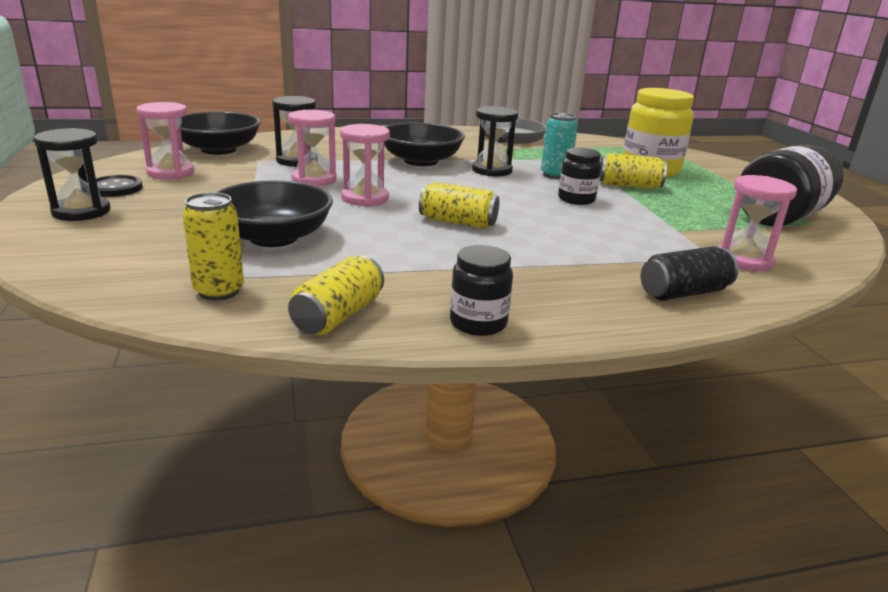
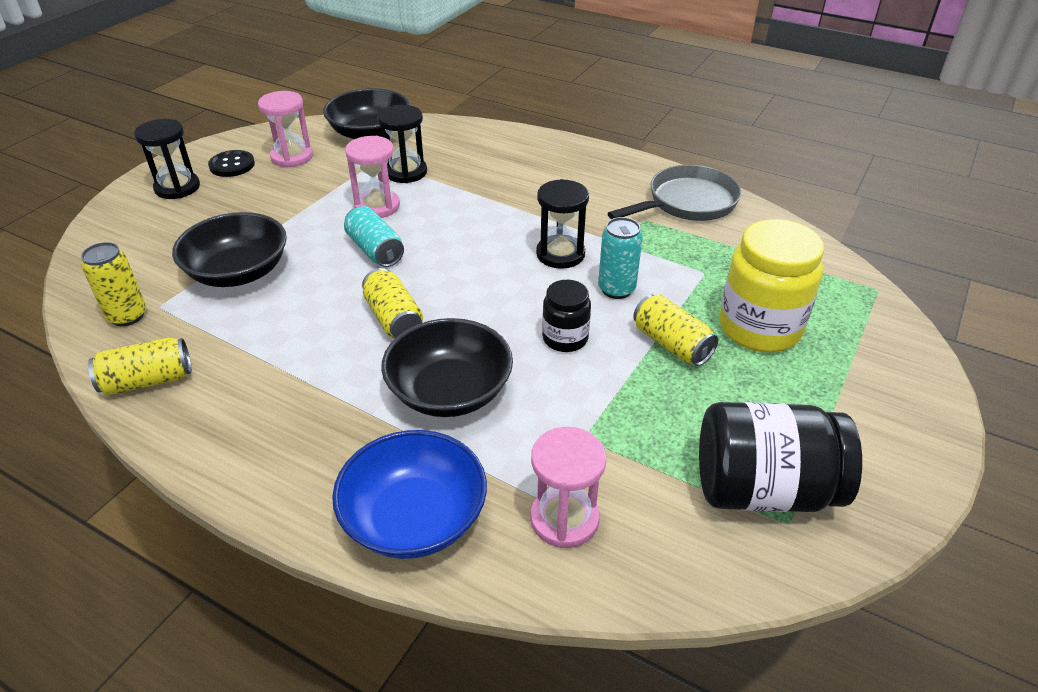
camera: 45 degrees right, 15 degrees up
pink hourglass [340,124,390,206] -> turquoise can [344,206,404,267]
black bowl [384,123,465,166] -> black bowl moved to [381,318,513,417]
black jar [450,245,513,336] -> none
black can [641,246,739,301] -> blue bowl [332,430,487,559]

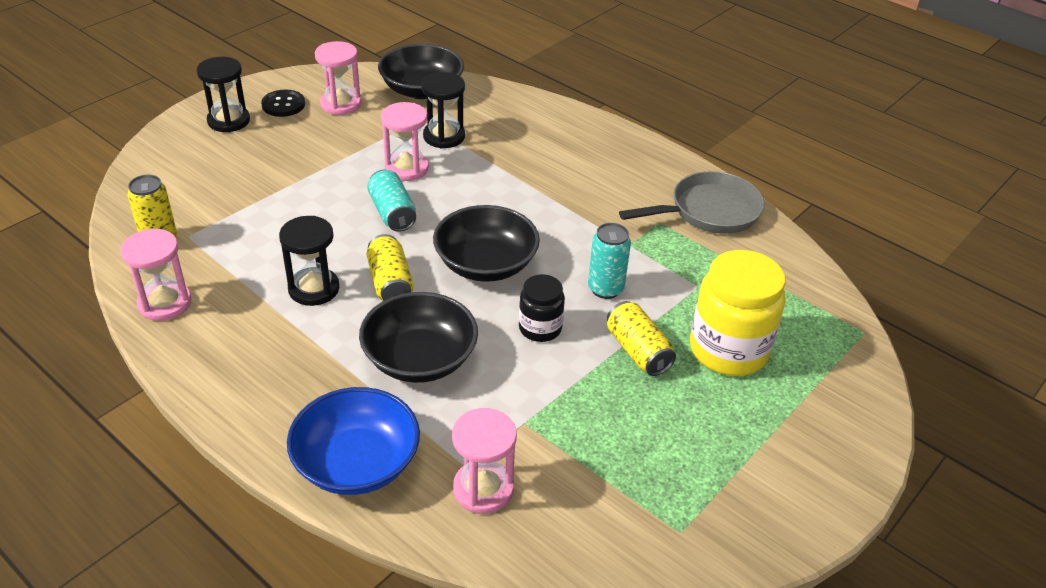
camera: 10 degrees right, 0 degrees up
yellow can [88,337,192,395] -> pink hourglass [121,229,192,321]
black bowl [172,212,287,287] -> black bowl moved to [433,205,540,282]
black hourglass [536,179,589,269] -> black hourglass moved to [279,216,340,306]
black jar [699,402,862,512] -> none

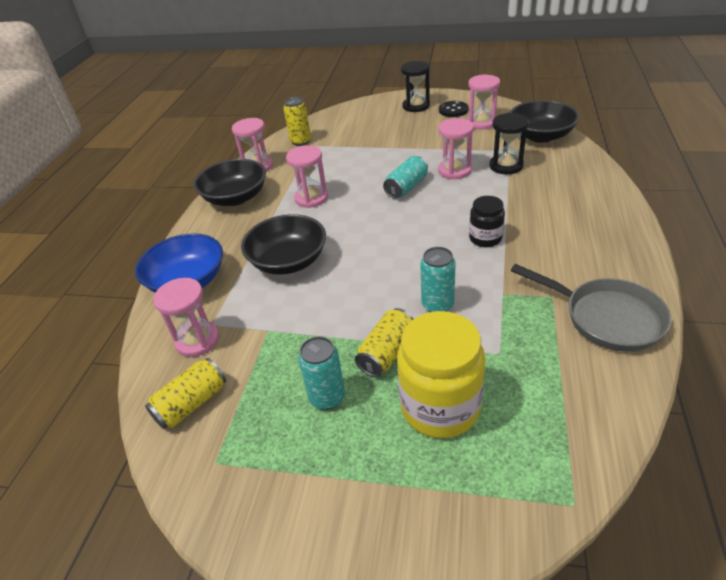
camera: 65 degrees right, 0 degrees up
black hourglass [279,216,340,306] -> pink hourglass [286,145,328,208]
yellow can [367,234,414,301] -> yellow can moved to [145,358,226,429]
black bowl [433,205,540,282] -> black bowl moved to [194,159,266,206]
black jar [519,274,565,342] -> black jar moved to [469,196,505,247]
none -> turquoise can [298,336,345,410]

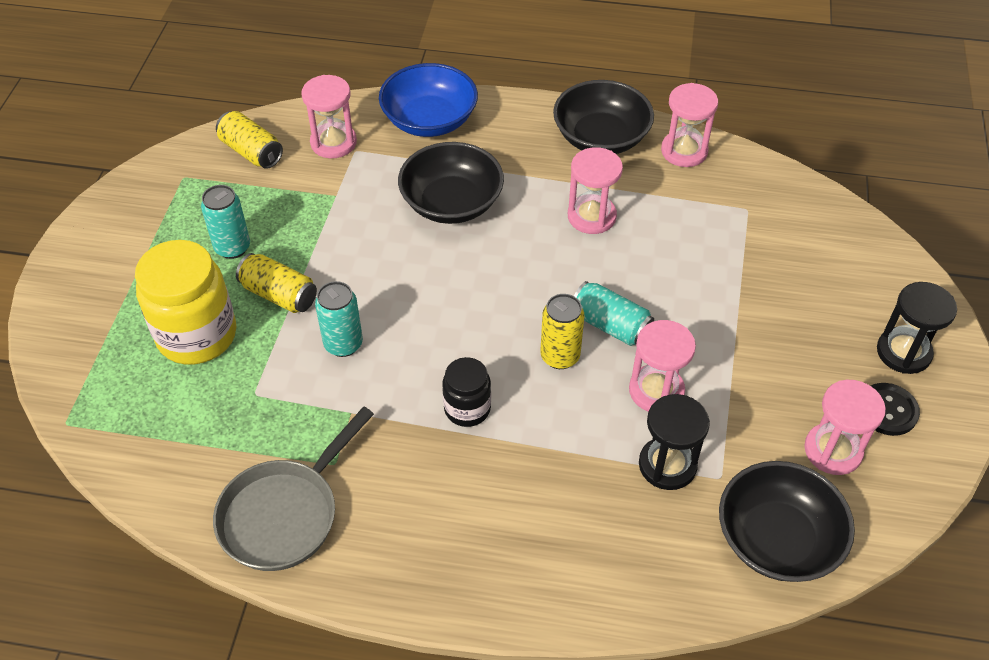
camera: 85 degrees right, 10 degrees up
yellow can [283,97,311,146] -> yellow can moved to [540,294,584,369]

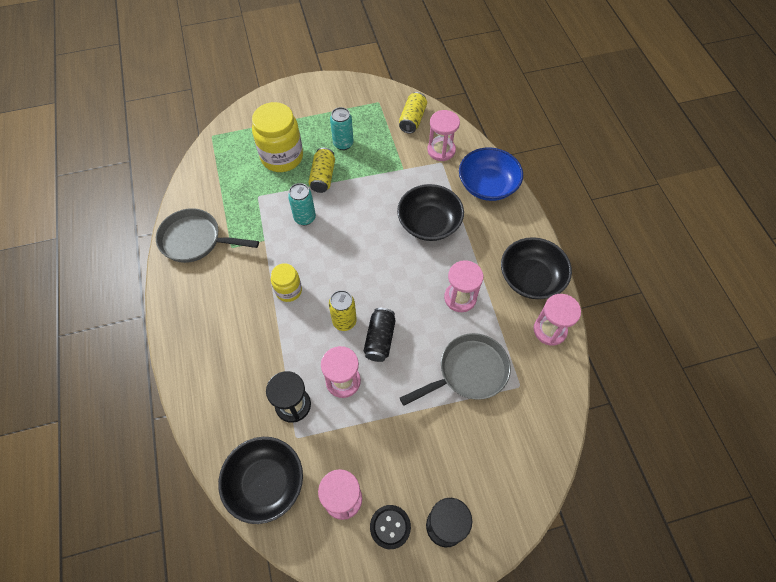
camera: 65 degrees right, 10 degrees up
black jar [442,357,491,427] -> yellow jar [271,263,302,302]
turquoise can [574,281,654,346] -> black can [364,308,396,362]
none -> grey pan [400,333,511,406]

